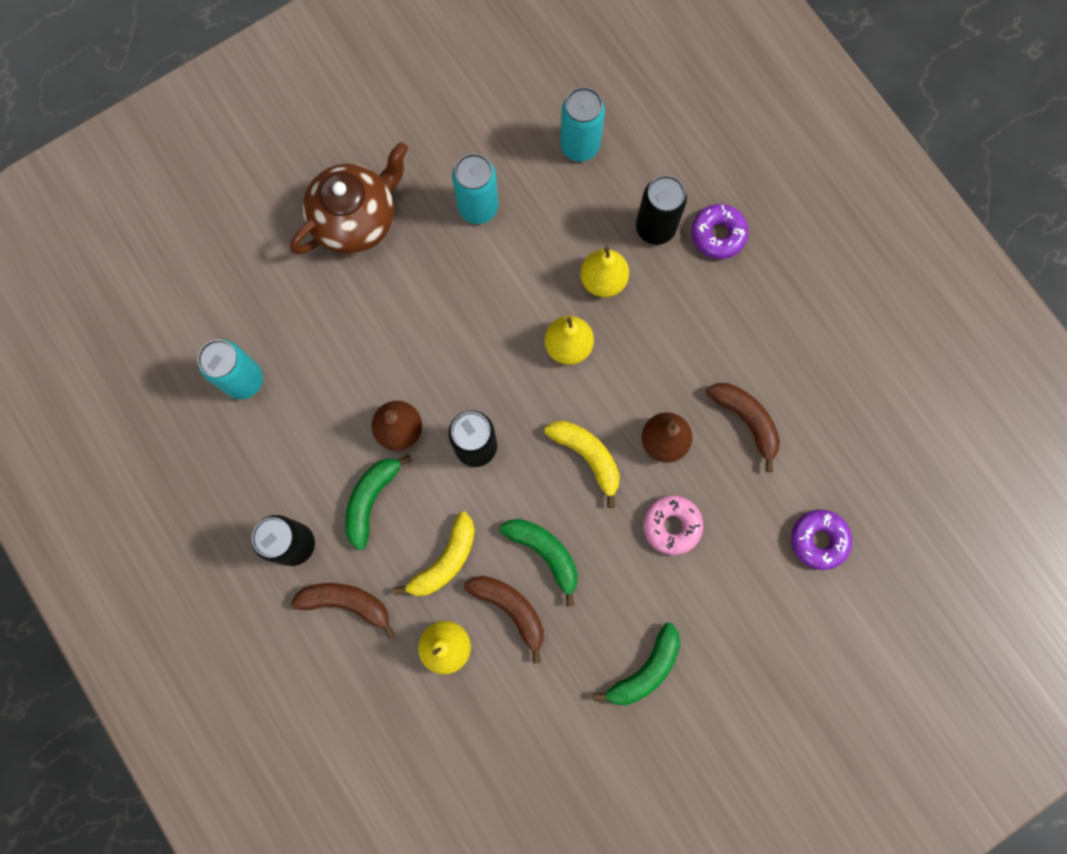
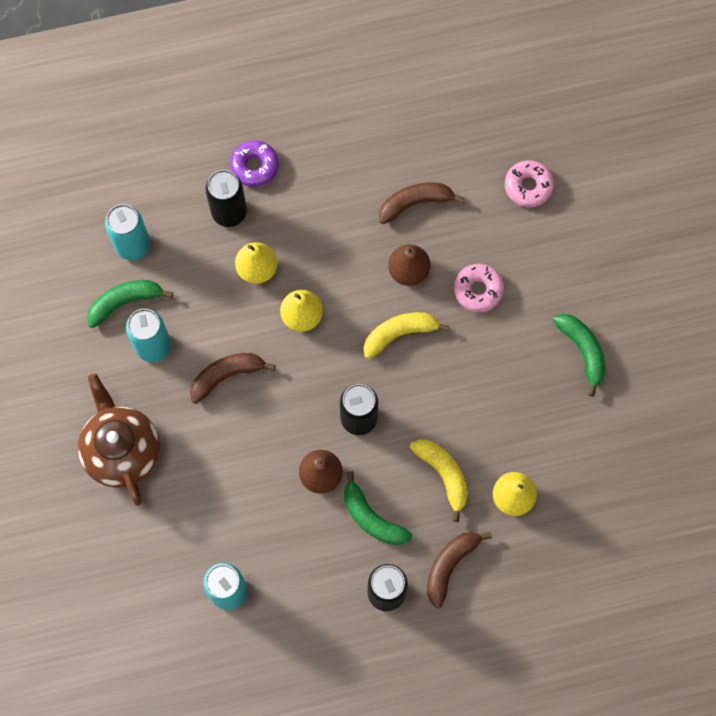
camera: 70 degrees left, 5 degrees down
brown banana [464,576,544,663] -> brown banana moved to [190,353,276,404]
green banana [500,519,578,606] -> green banana moved to [87,280,173,328]
purple donut [791,510,852,570] -> pink donut [505,160,554,207]

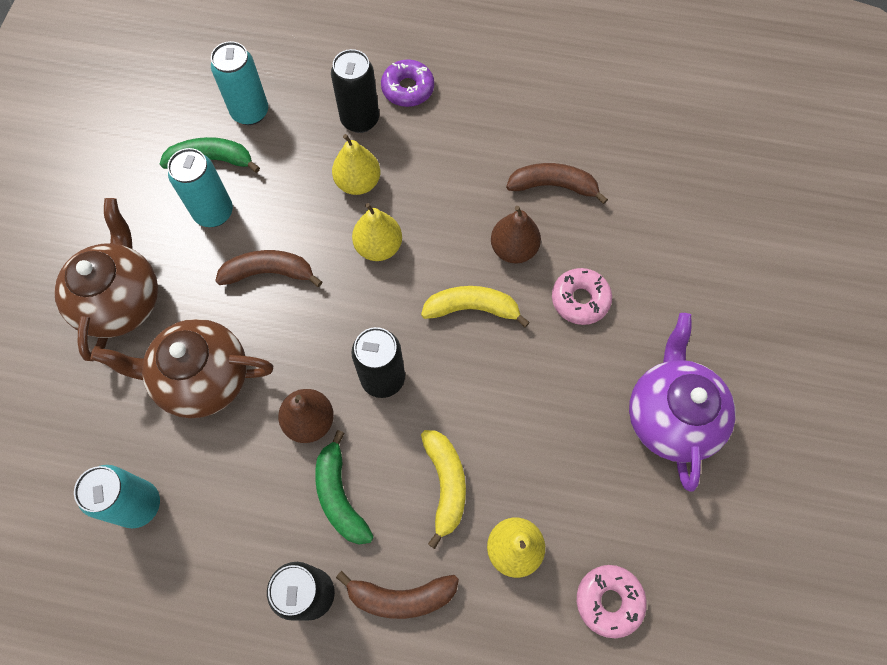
camera: 25 degrees right, 5 degrees down
brown banana [427,532,492,608] -> brown banana turned 150 degrees counterclockwise [336,571,459,619]
pink donut [505,160,554,207] -> pink donut moved to [577,565,647,638]
green banana [553,314,606,397] -> purple teapot [629,313,736,492]
none -> brown teapot [91,319,273,418]

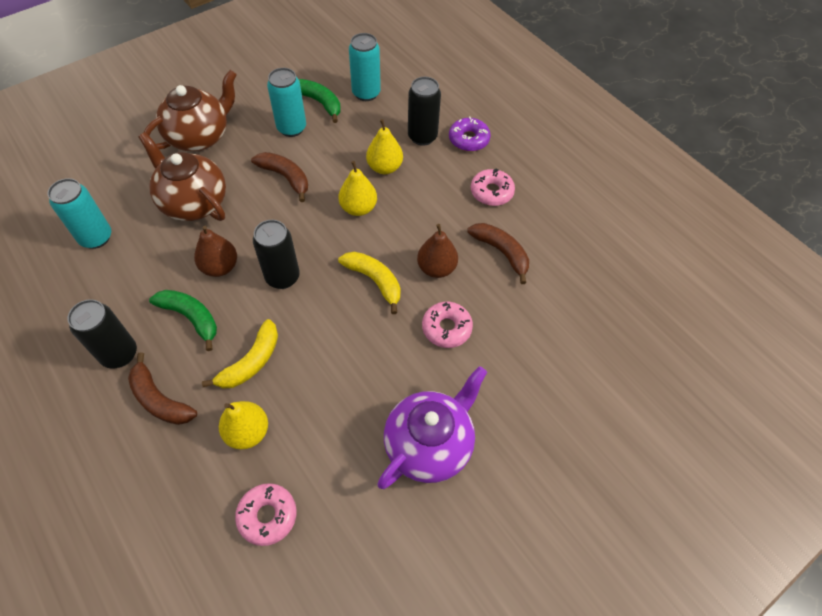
camera: 40 degrees right, 10 degrees down
green banana [315,430,374,544] -> green banana turned 105 degrees clockwise [149,290,217,351]
none -> pink donut [471,168,515,206]

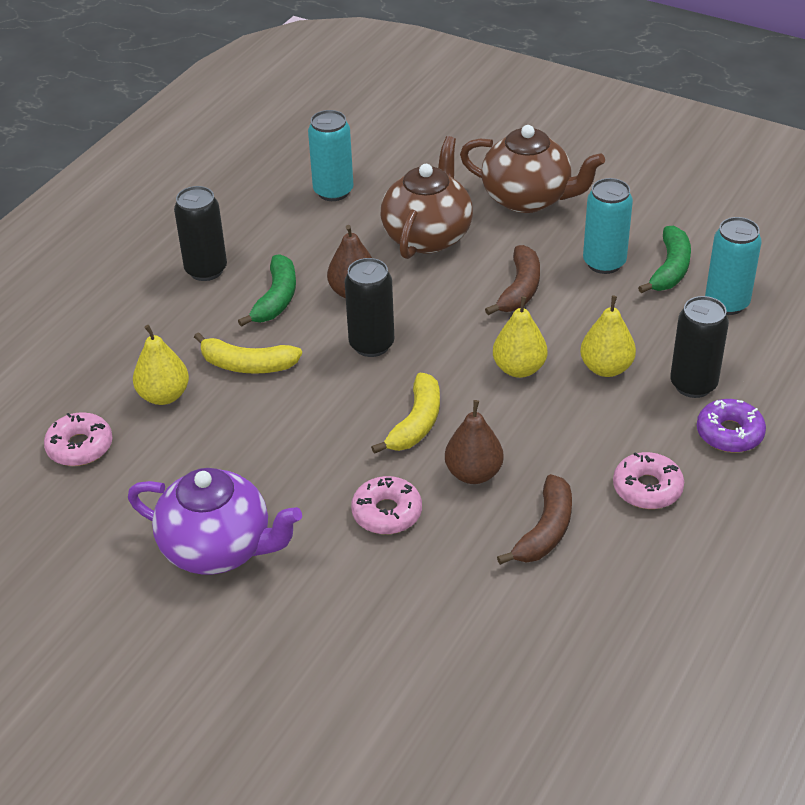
camera: 70 degrees right, 15 degrees down
brown banana [128,352,197,425] -> none

